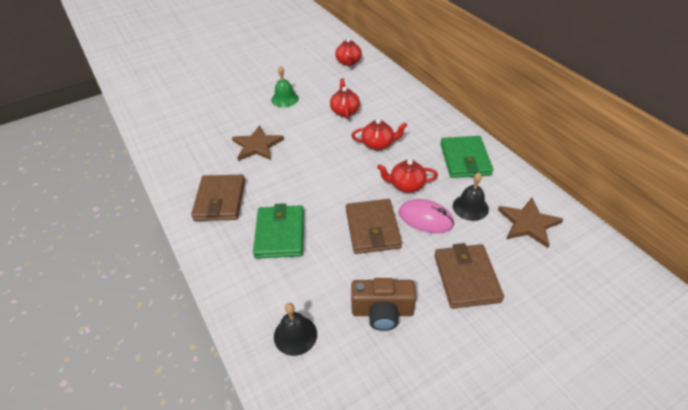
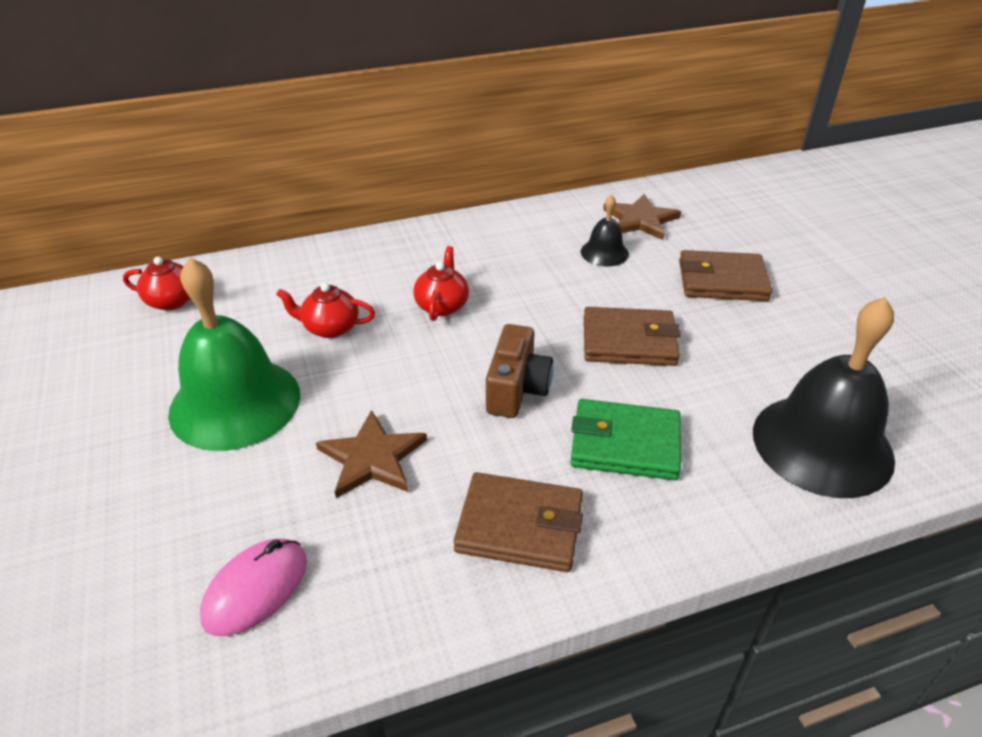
camera: 80 degrees left, 5 degrees down
green bell [271,66,299,107] -> green bell [168,257,300,451], size x2.11
black bell [274,303,317,356] -> black bell [753,297,895,498], size x2.11
brown camera [351,278,416,331] -> brown camera moved to [486,324,553,418]
red teapot [377,159,438,193] -> none
pink mouse [398,199,454,233] -> pink mouse moved to [200,538,307,636]
green wallet [440,136,493,178] -> none

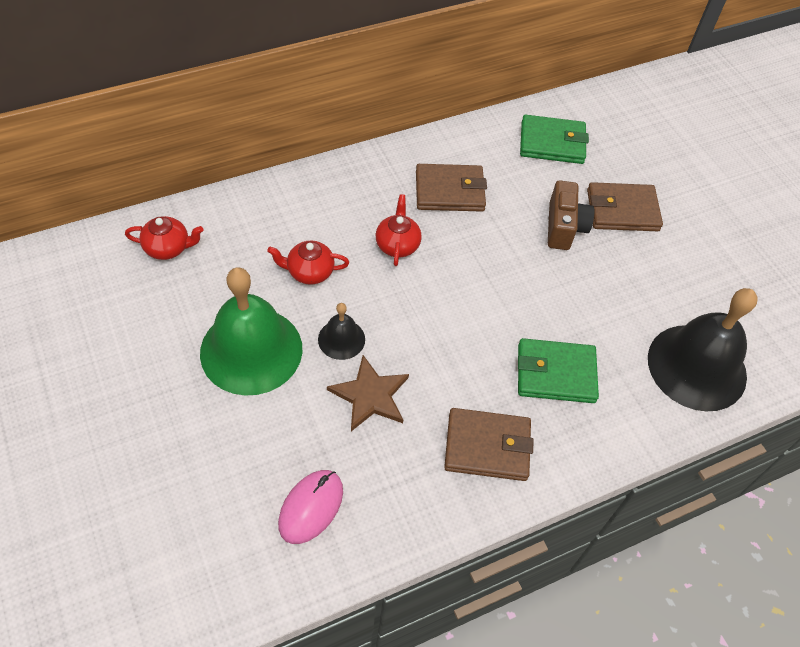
camera: 10 degrees left, 15 degrees up
brown camera [486,324,553,418] -> brown camera moved to [548,180,594,250]
black bell [581,195,629,267] -> black bell moved to [318,303,365,360]
brown wallet [584,307,681,366] -> brown wallet moved to [416,164,487,212]
brown star [603,194,681,240] -> green wallet [520,115,589,164]

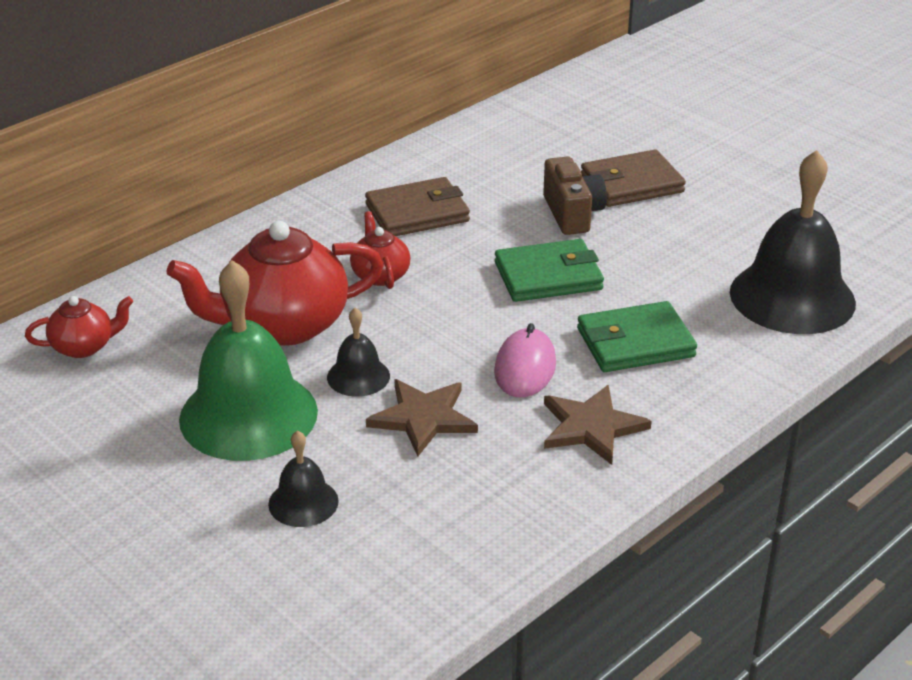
camera: 15 degrees left, 20 degrees down
red teapot [267,241,349,285] -> red teapot [166,221,384,346], size x2.00
pink mouse [278,470,343,544] -> pink mouse moved to [494,323,556,397]
brown wallet [444,408,534,481] -> brown star [544,385,652,465]
green wallet [520,115,589,164] -> green wallet moved to [495,239,604,302]
none -> black bell [268,430,339,527]

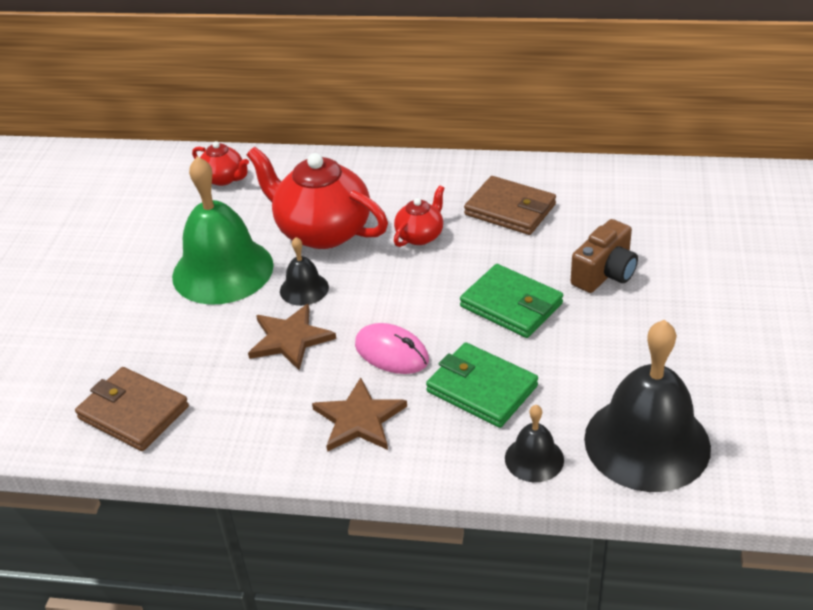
camera: 55 degrees right, 5 degrees up
black bell [268,430,339,527] -> black bell moved to [505,405,564,482]
pink mouse [494,323,556,397] -> pink mouse turned 60 degrees clockwise [355,323,429,374]
brown wallet [581,150,686,207] -> brown wallet moved to [75,367,189,451]

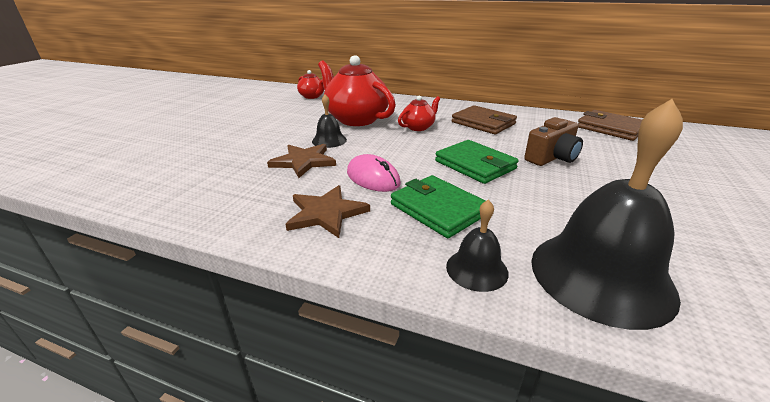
camera: 10 degrees right, 10 degrees down
brown wallet [75,367,189,451] -> brown wallet moved to [578,110,642,141]
green bell [172,156,274,305] -> none

